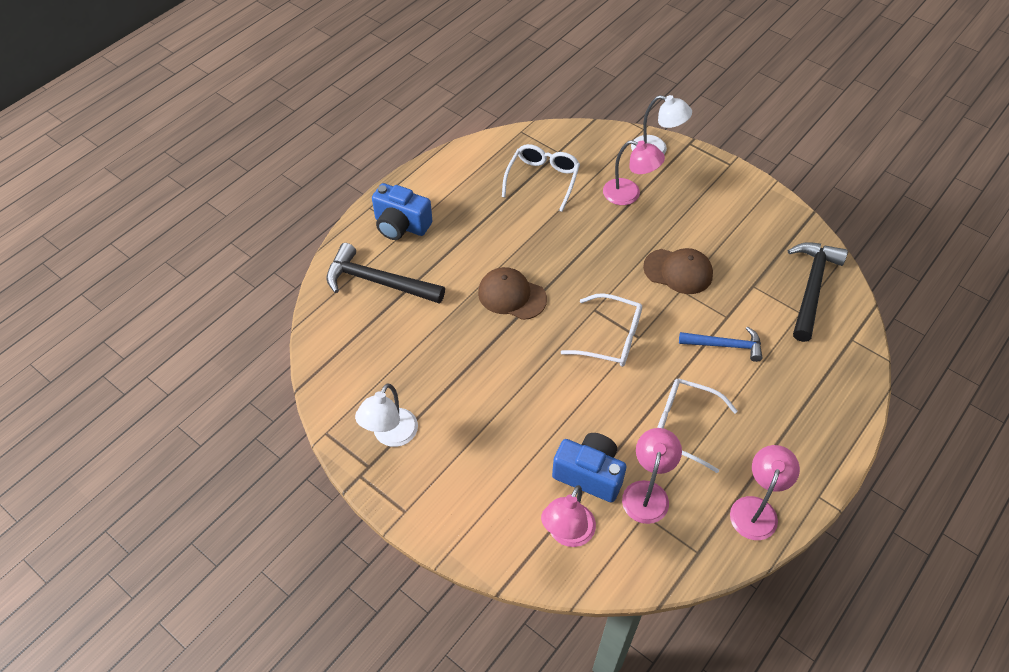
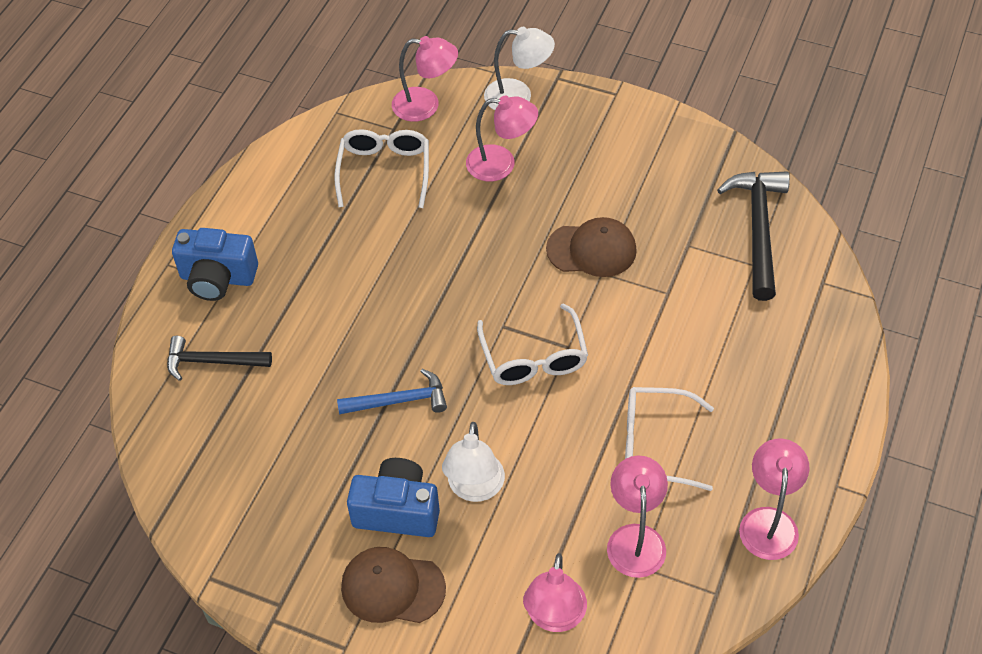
camera: 15 degrees left, 0 degrees up
black hammer [326,243,445,304] -> black hammer [167,336,272,381], size x0.64
white lamp [355,383,418,447] -> white lamp moved to [442,422,505,502]
brown cap [478,267,547,320] -> brown cap moved to [341,547,446,623]
blue camera [552,433,626,503] -> blue camera moved to [347,458,440,537]
white glasses [561,293,642,367] -> white glasses turned 75 degrees clockwise [477,303,588,385]
blue hammer [679,326,762,362] -> blue hammer moved to [337,369,447,414]
none -> pink lamp [392,36,458,122]

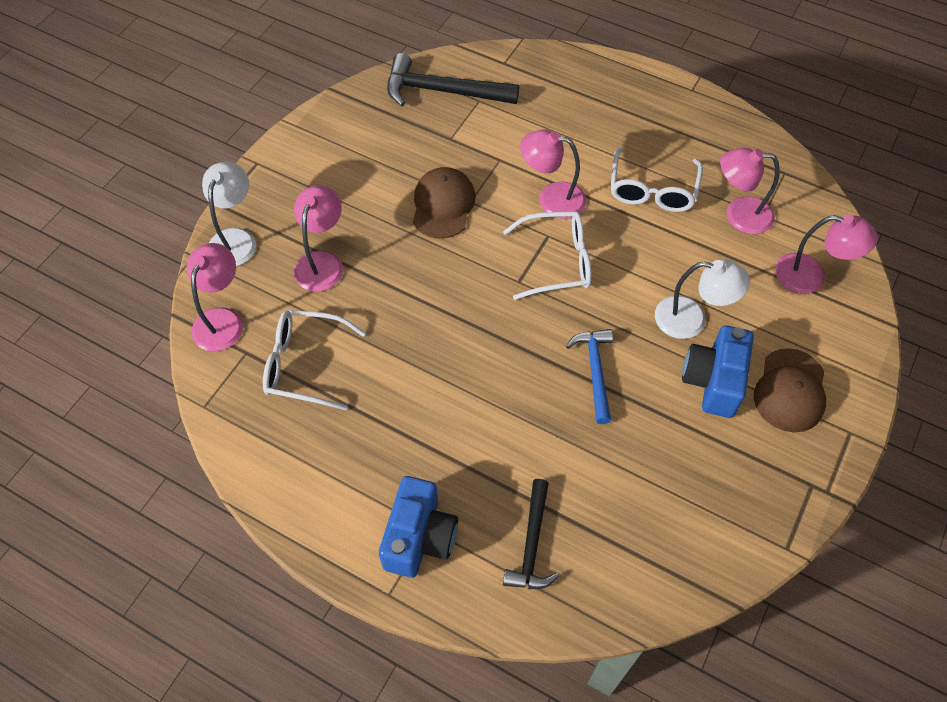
camera: 85 degrees left, 5 degrees up
pink lamp [739,439,810,560] -> pink lamp moved to [520,130,586,219]

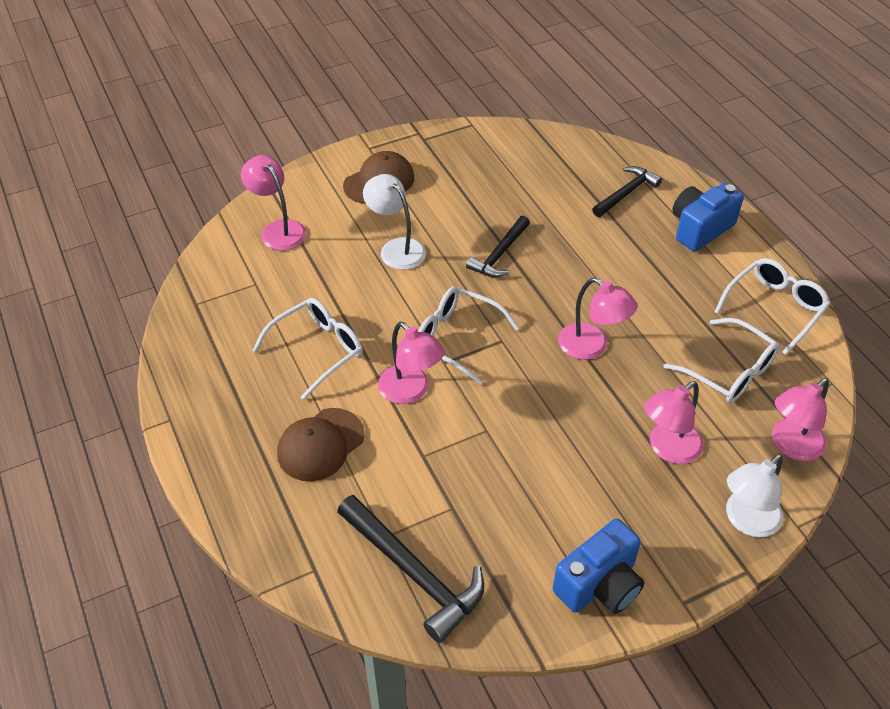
camera: 145 degrees left, 10 degrees down
brown cap [413,167,475,239] -> brown cap moved to [277,408,365,482]
blue hammer [566,329,613,424] -> black hammer [466,216,530,277]
blue camera [682,325,754,418] -> blue camera moved to [553,519,645,614]
pink lamp [720,148,780,234] -> pink lamp moved to [558,278,638,360]
none -> white glasses [715,258,830,355]

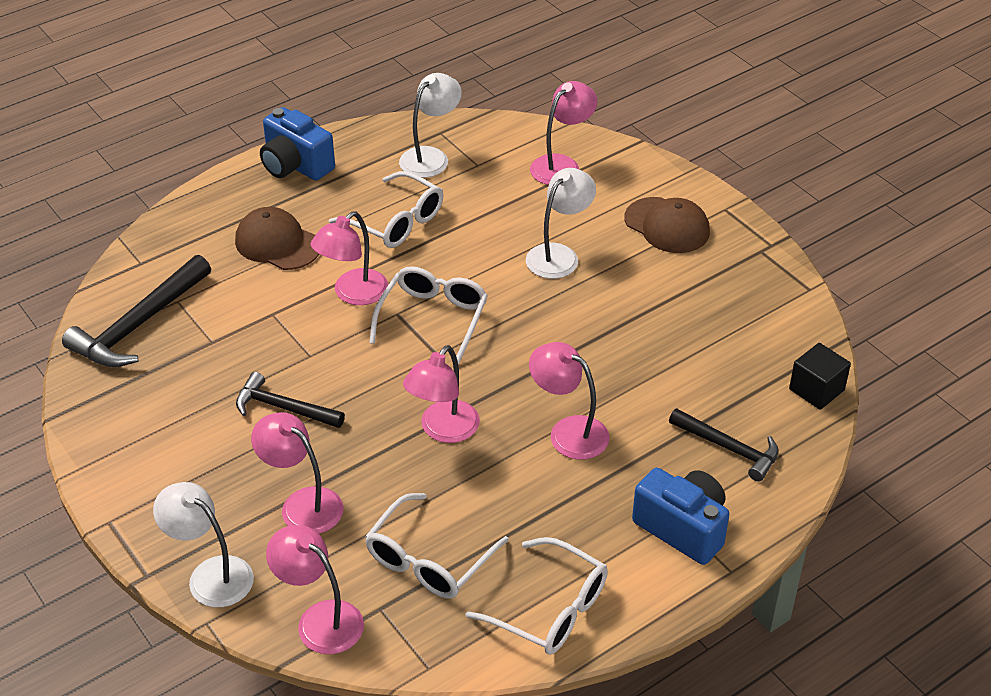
camera: 80 degrees right, 5 degrees down
black hammer [466,216,530,277] -> black hammer moved to [236,372,345,428]
blue camera [553,519,645,614] -> blue camera moved to [260,107,335,181]
none -> white lamp [399,73,462,178]
none -> pink lamp [529,342,610,460]
none -> black cube [789,343,851,410]

